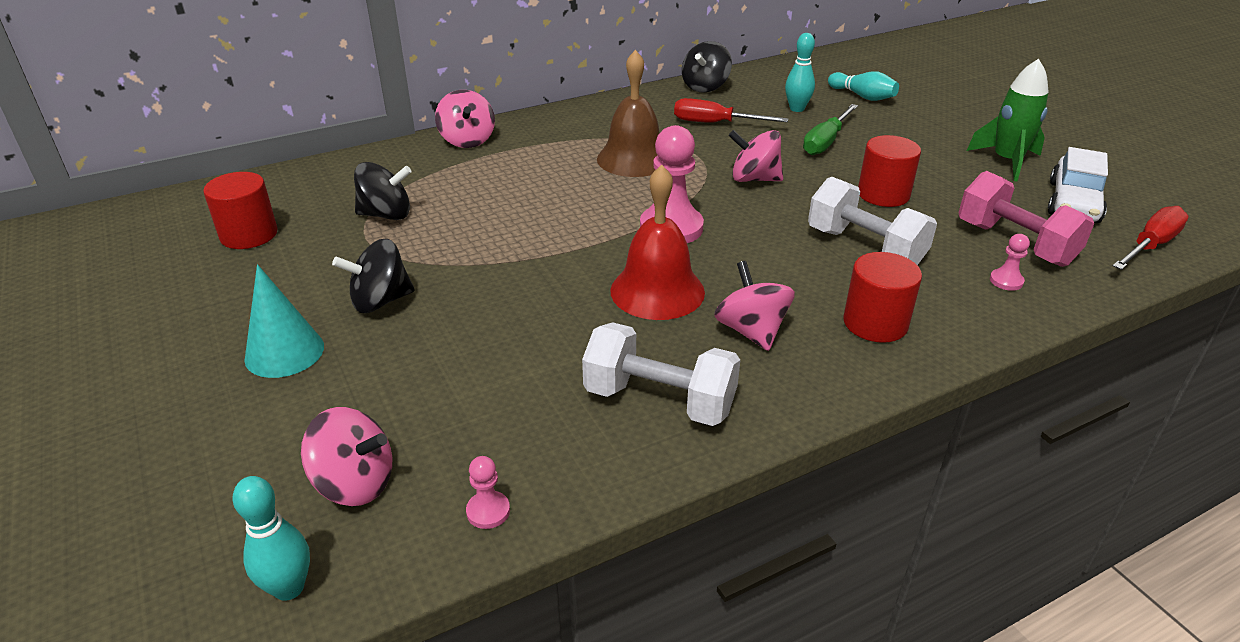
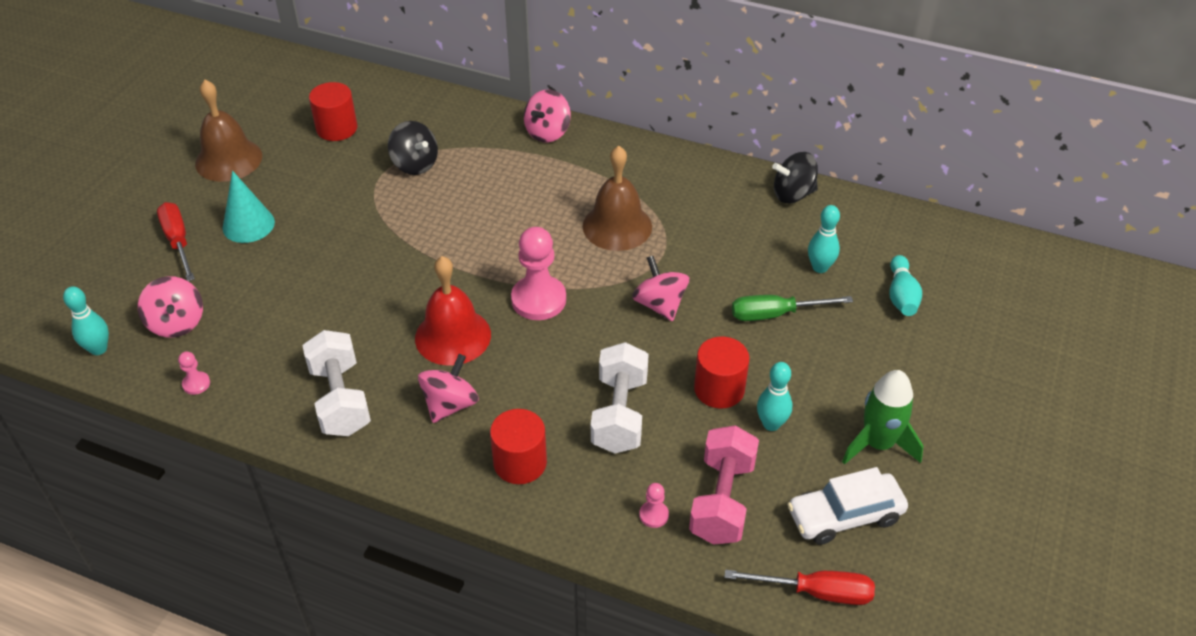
camera: 50 degrees right, 10 degrees up
black spinning top [332,239,415,313] -> none
red screwdriver [674,98,788,123] -> red screwdriver moved to [157,202,195,281]
none -> brown bell [195,80,262,182]
none -> turquoise bowling pin [757,362,792,431]

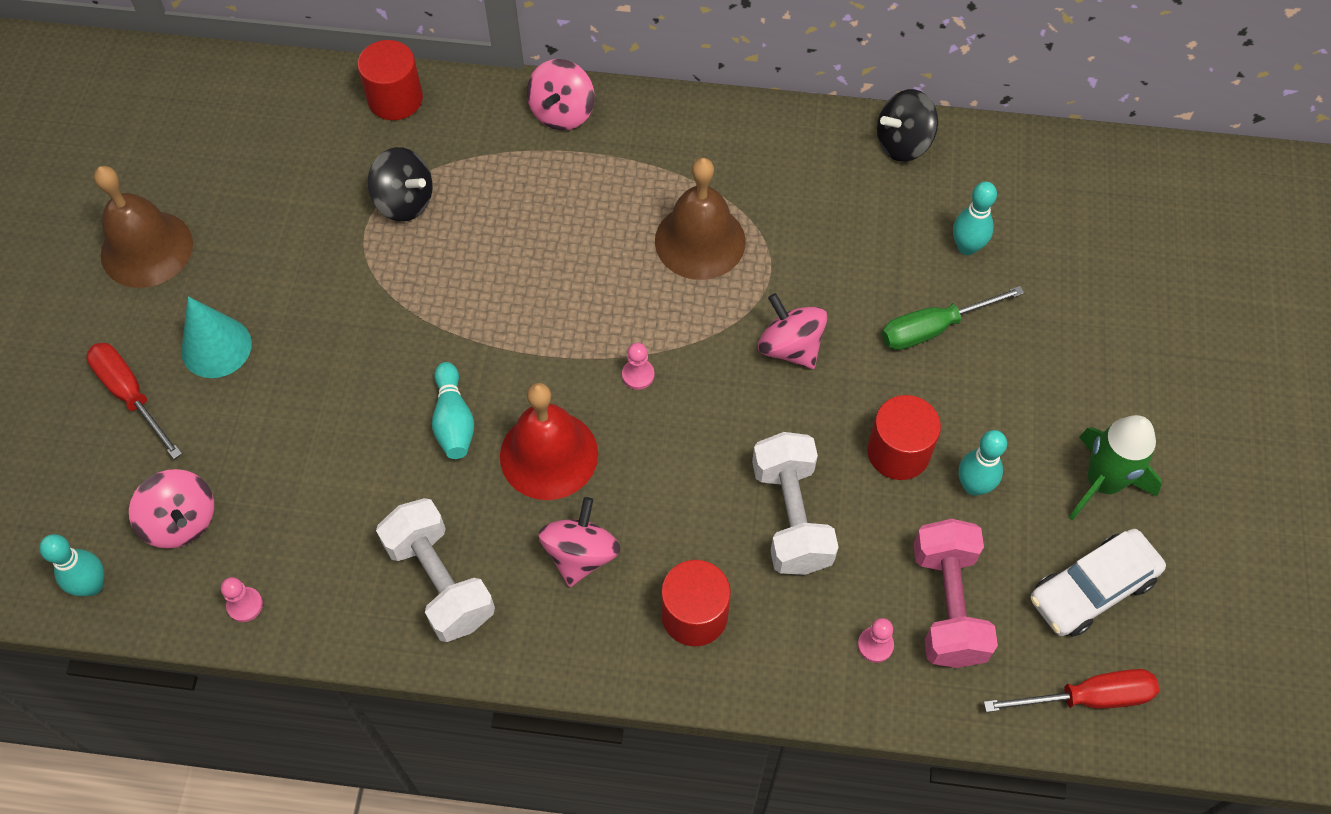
camera: 15 degrees left, 15 degrees up
red cylinder [309,82,358,141] -> red cylinder moved to [357,40,423,120]
pink pawn [511,227,566,320] -> pink pawn [622,343,655,390], size x0.46
turquoise bowling pin [889,255,922,316] -> turquoise bowling pin moved to [432,362,474,459]

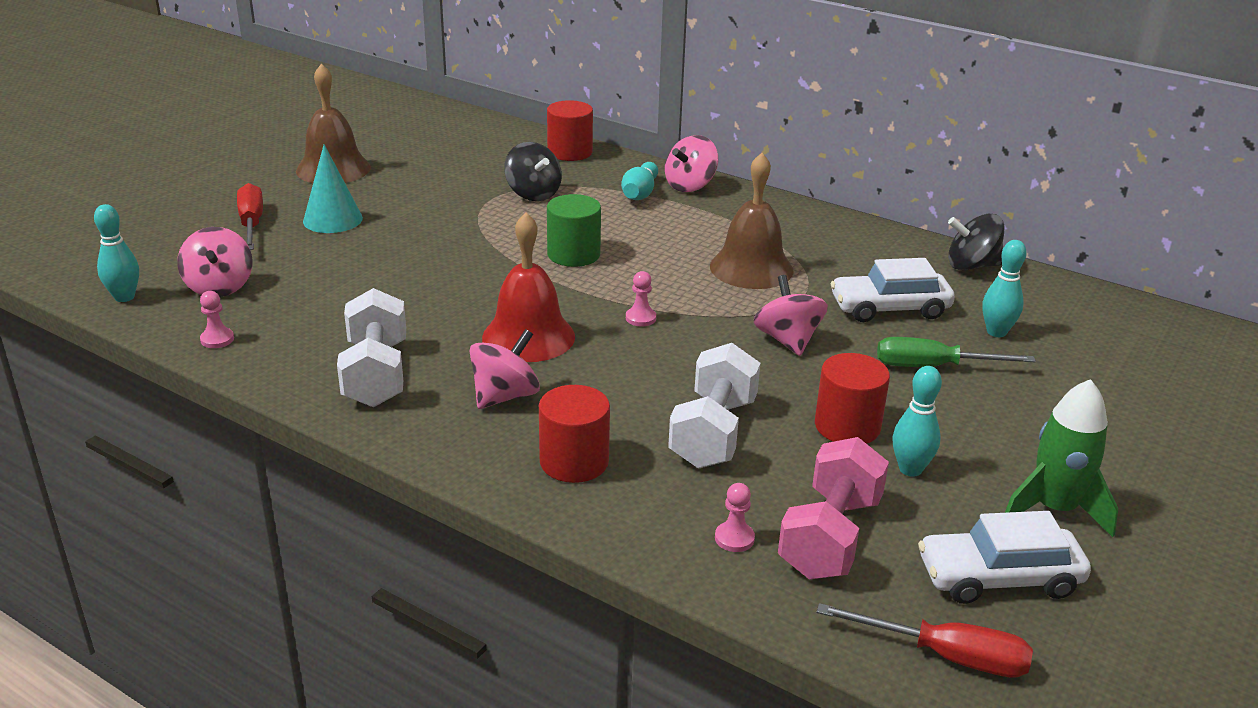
camera: 25 degrees right, 30 degrees down
turquoise bowling pin [432,362,474,459] -> turquoise bowling pin moved to [621,162,658,200]
none -> green cylinder [547,194,601,267]
none -> white car [830,258,955,322]

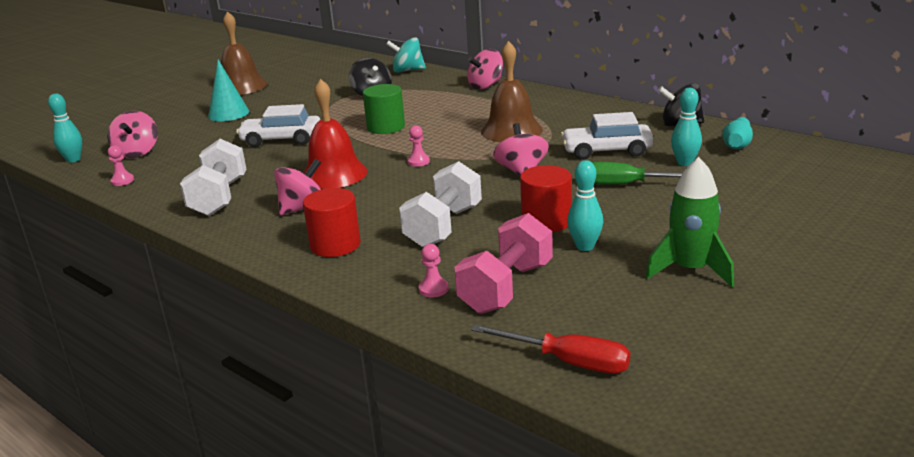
camera: 10 degrees right, 5 degrees down
red screwdriver [237,183,263,250] -> none
red cylinder [547,100,593,161] -> turquoise spinning top [386,37,426,73]
turquoise bowling pin [621,162,658,200] -> turquoise bowling pin moved to [722,117,753,149]
white car [918,511,1091,604] -> white car moved to [236,104,320,147]

